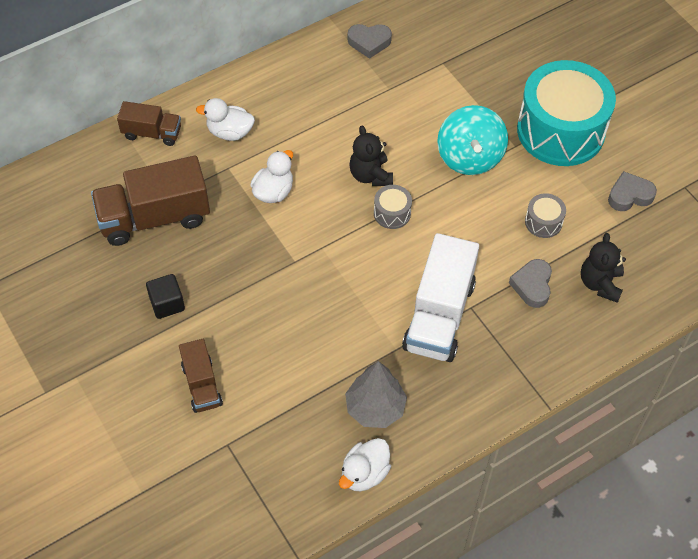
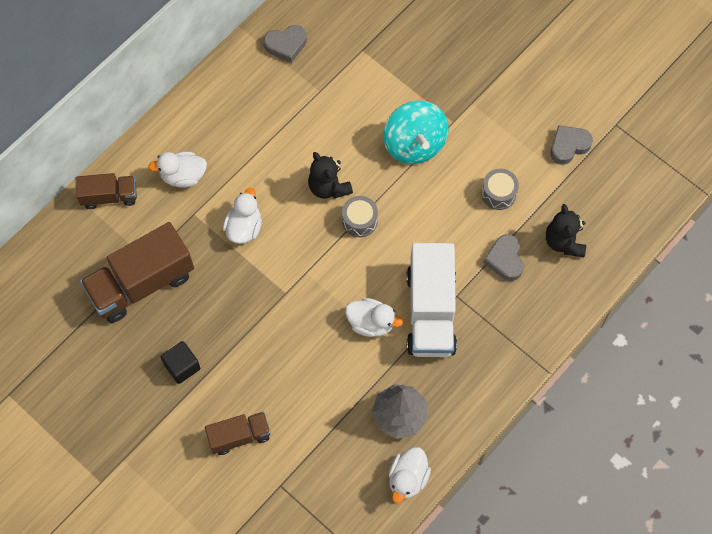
camera: 15 degrees left, 10 degrees up
brown truck [179,339,223,413] -> brown truck turned 75 degrees counterclockwise [205,412,271,455]
turquoise drum [517,60,616,166] -> none
none -> white duck [345,298,403,337]

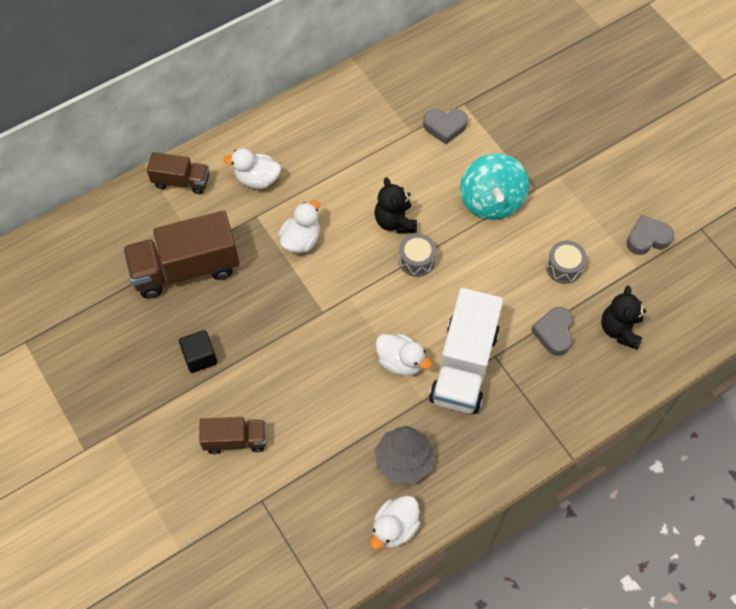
camera: 15 degrees right, 5 degrees down
grey heart [264,25,307,63] -> grey heart moved to [423,109,468,144]

